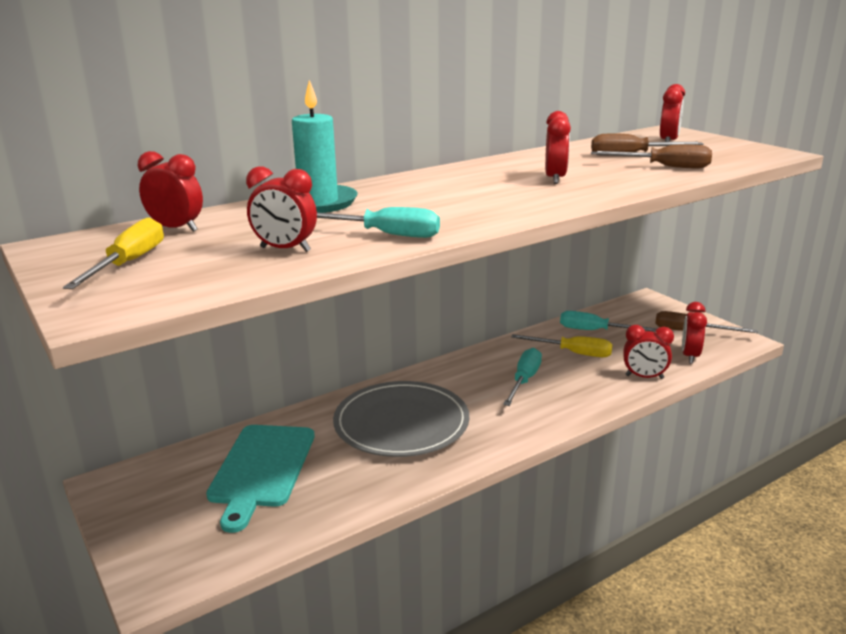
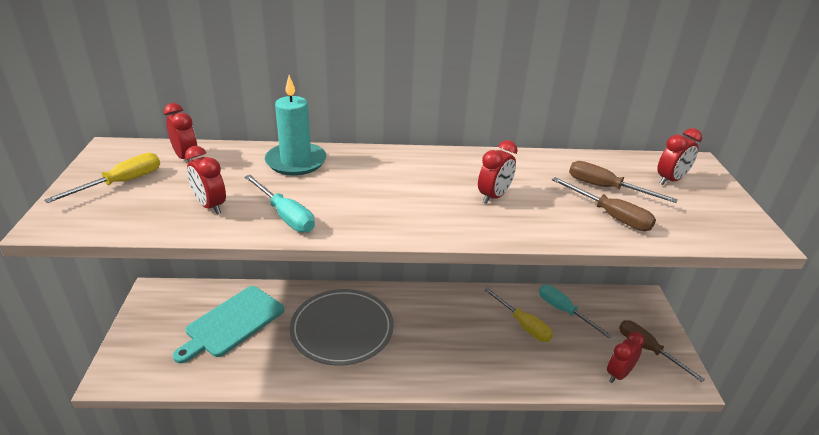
camera: 30 degrees right, 10 degrees up
turquoise screwdriver [503,348,542,406] -> none
red clock [623,325,674,379] -> none

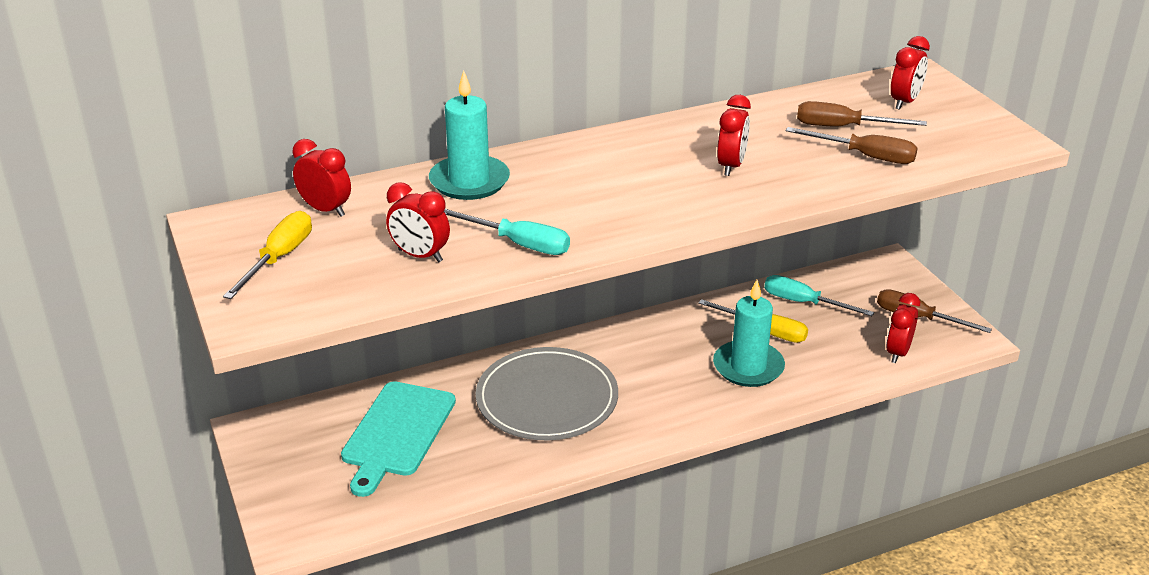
camera: 20 degrees left, 0 degrees up
none -> turquoise candle [713,280,785,387]

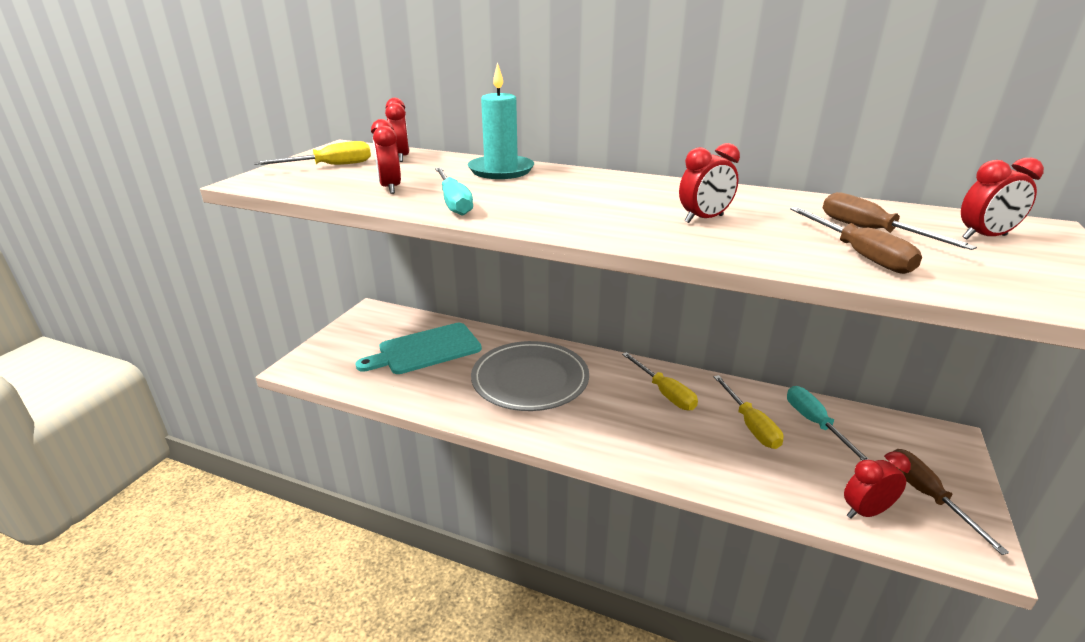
camera: 45 degrees right, 5 degrees down
turquoise candle [713,280,785,387] -> none
none -> yellow screwdriver [622,352,698,411]

